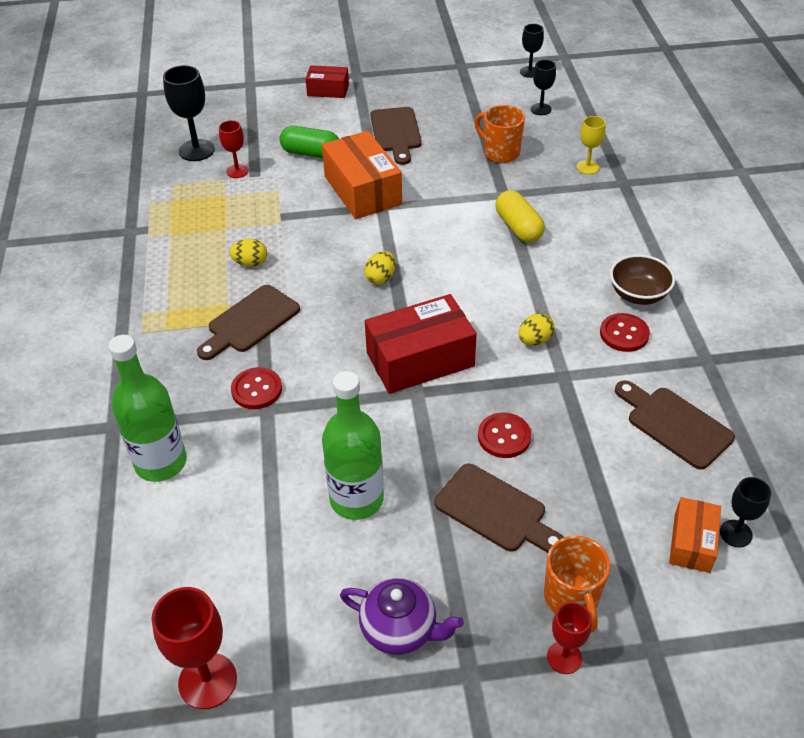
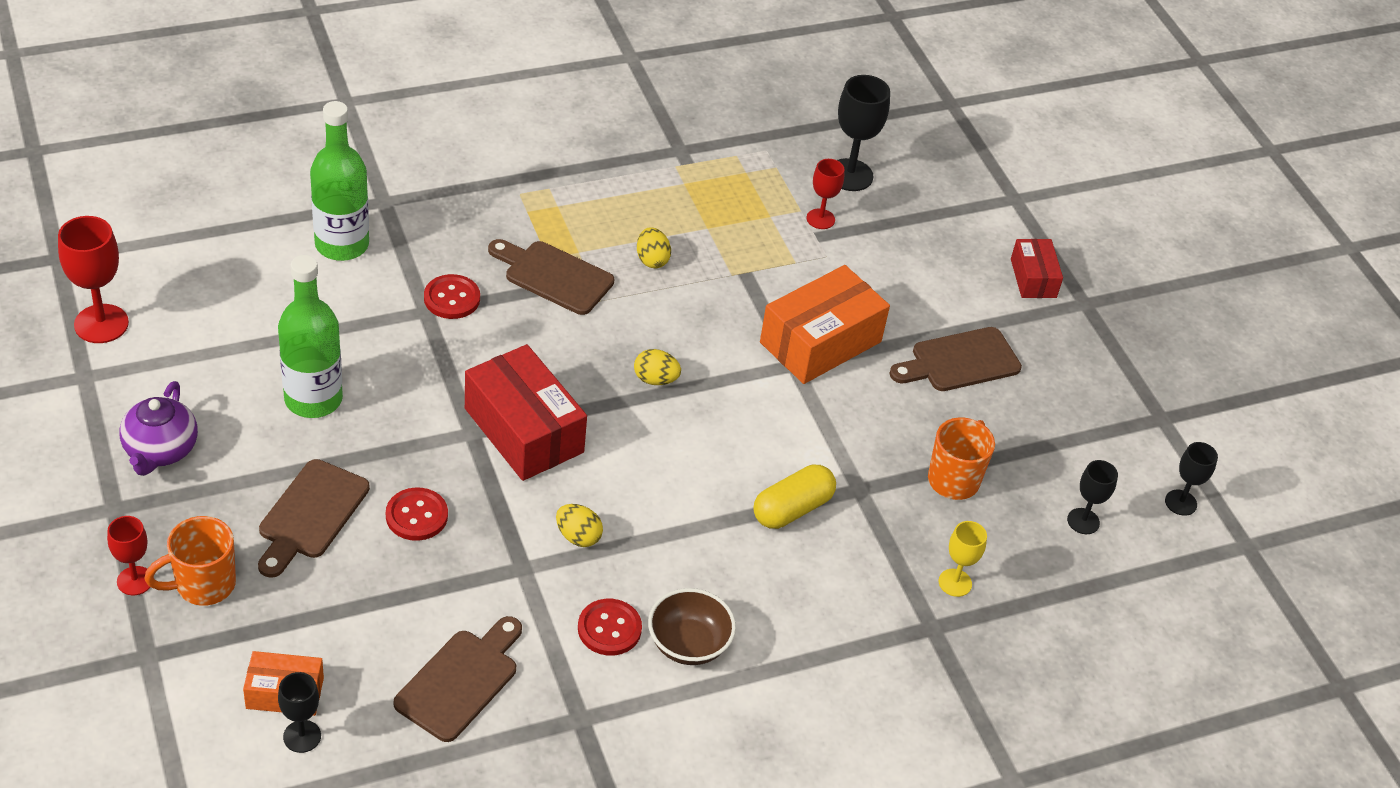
camera: 70 degrees right, 0 degrees up
green capsule [280,126,339,158] -> none

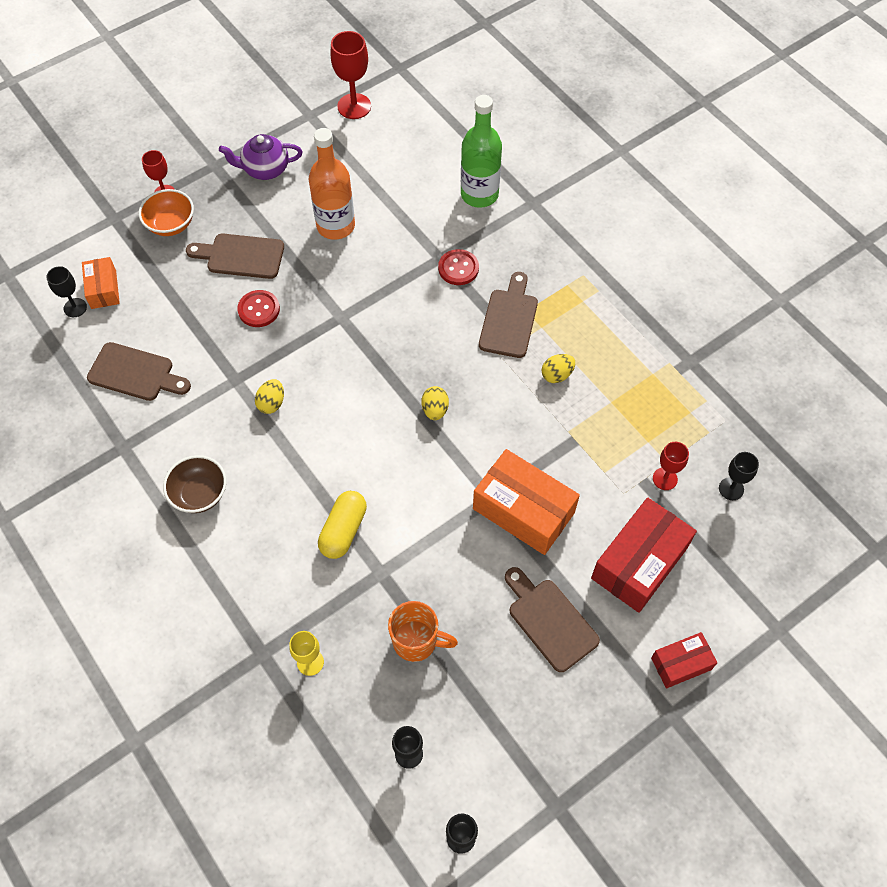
camera: 80 degrees right, 15 degrees up
orange mug [144,516,236,606] -> orange bowl [139,189,194,236]
green bottle [278,255,343,418] -> orange bottle [309,128,355,240]
red box [465,344,587,481] -> red box moved to [591,497,697,613]
red button [578,599,642,656] -> none
yellow capsule [753,465,836,529] -> yellow capsule turned 75 degrees clockwise [318,491,367,559]
black goblet [837,75,890,191] -> black goblet [719,452,759,500], size x0.61

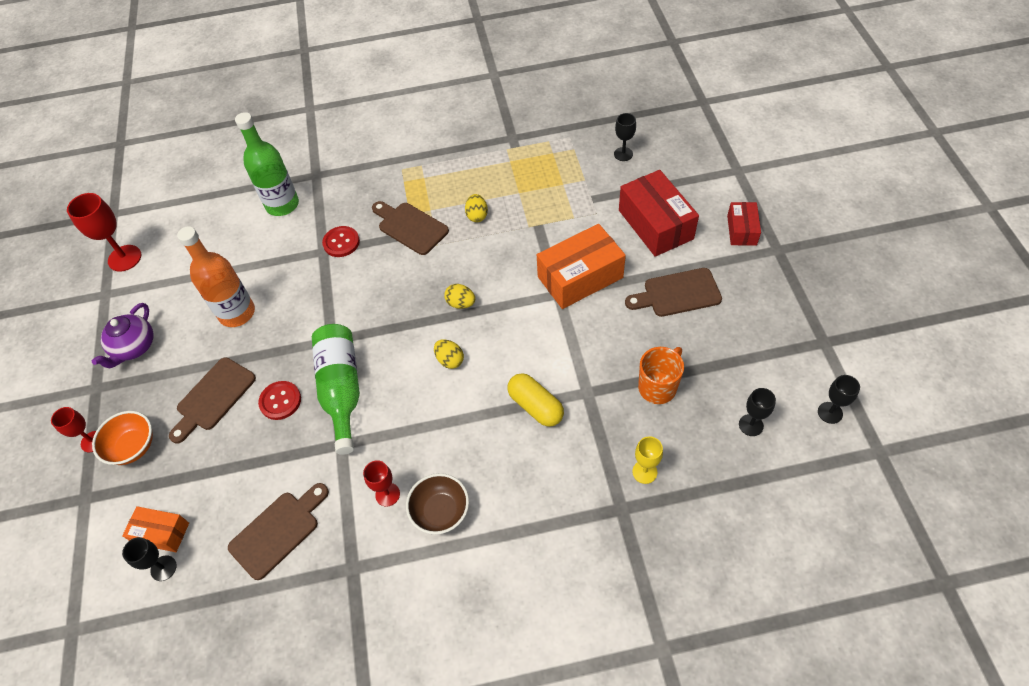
camera: 60 degrees left, 5 degrees down
yellow egg [255,379,284,414] -> yellow egg moved to [434,339,464,369]
red goblet [653,442,689,490] -> red goblet moved to [363,460,400,507]
none -> green bottle [312,324,360,455]

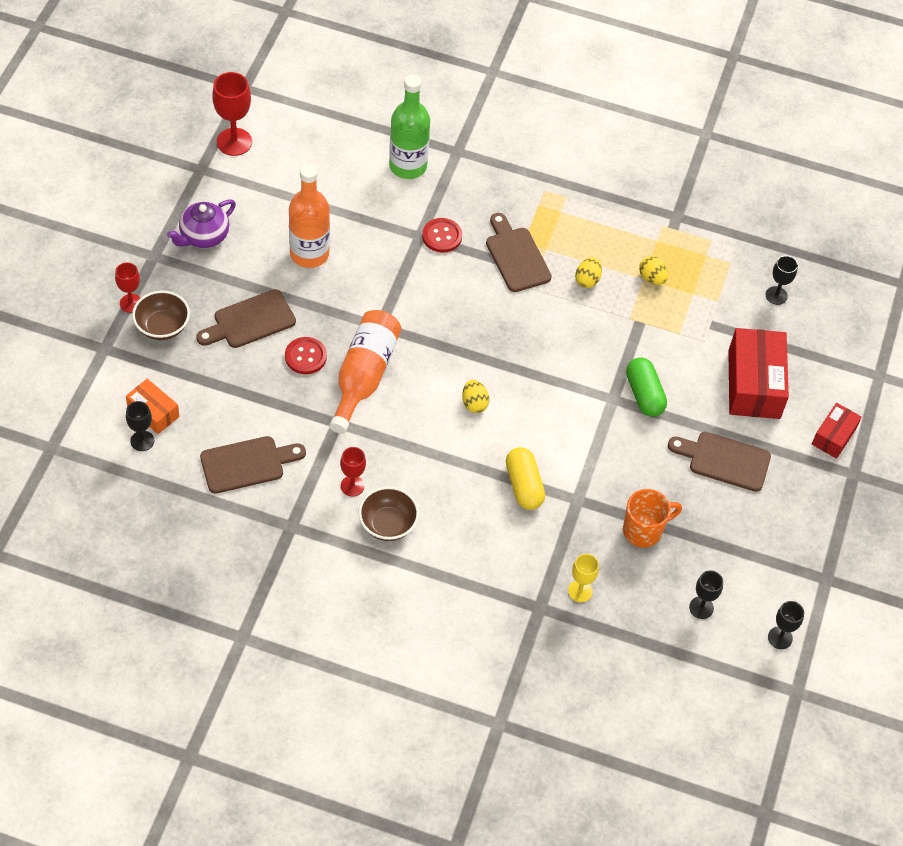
camera: 20 degrees right, 0 degrees up
orange bowl [92,411,153,465] -> brown bowl [132,291,190,340]
green bottle [312,324,360,455] -> orange bottle [330,310,401,434]
yellow egg [444,284,475,309] -> yellow egg moved to [639,256,668,285]
orange box [537,224,626,309] -> green capsule [626,357,667,417]

